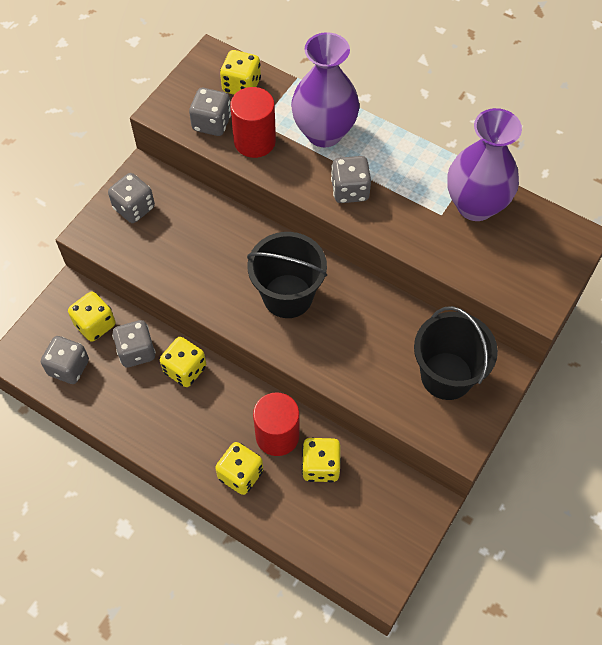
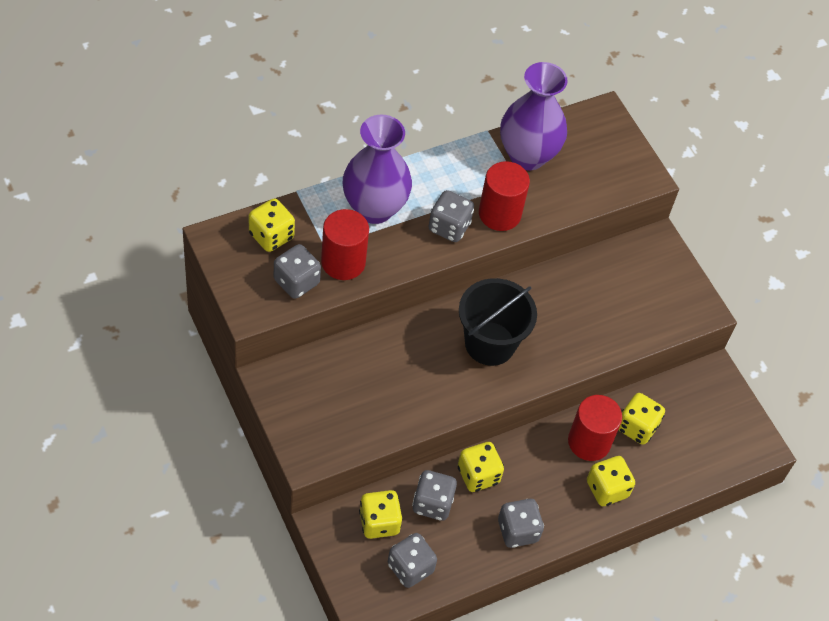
camera: 65 degrees left, 5 degrees down
grey dice [108,173,155,223] -> grey dice moved to [498,499,544,548]
black bucket [414,306,498,400] -> none
none -> red cylinder [479,161,530,231]

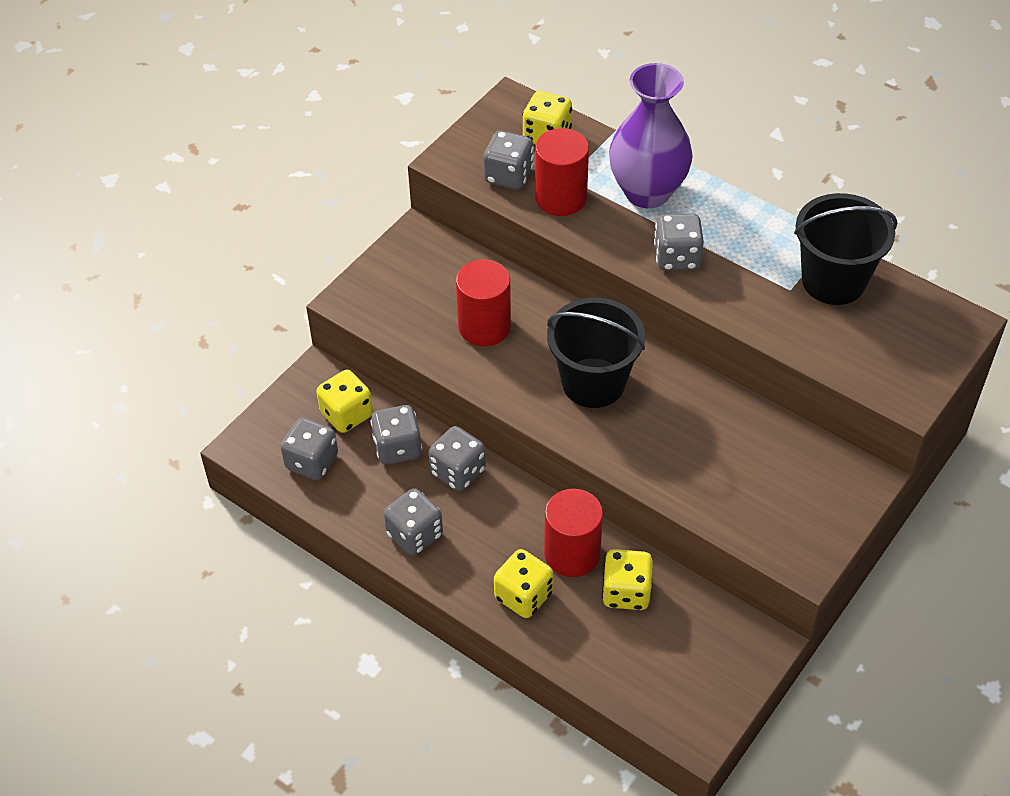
camera: 70 degrees right, 5 degrees down
yellow dice [458,442,504,492] -> grey dice [429,426,486,491]
red cylinder [479,161,530,231] -> red cylinder moved to [456,259,511,346]
purple vase [500,62,568,170] -> black bucket [794,193,898,305]

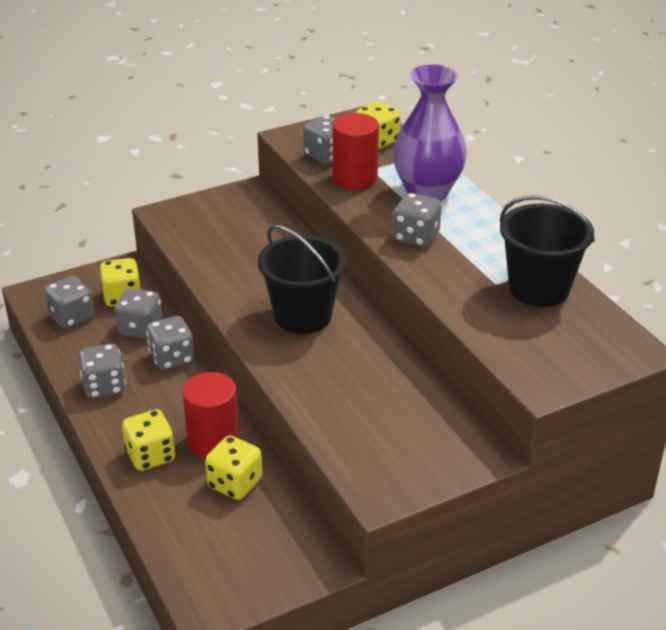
camera: 25 degrees right, 15 degrees down
red cylinder [456,259,511,346] -> none

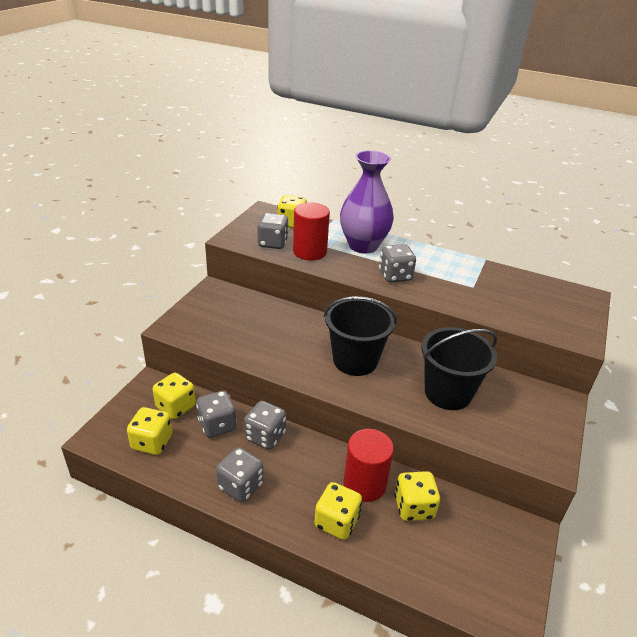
camera: 40 degrees left, 0 degrees up
grey dice [44,276,94,329] -> yellow dice [127,407,172,455]
black bucket [500,195,595,307] -> black bucket moved to [421,327,497,410]

